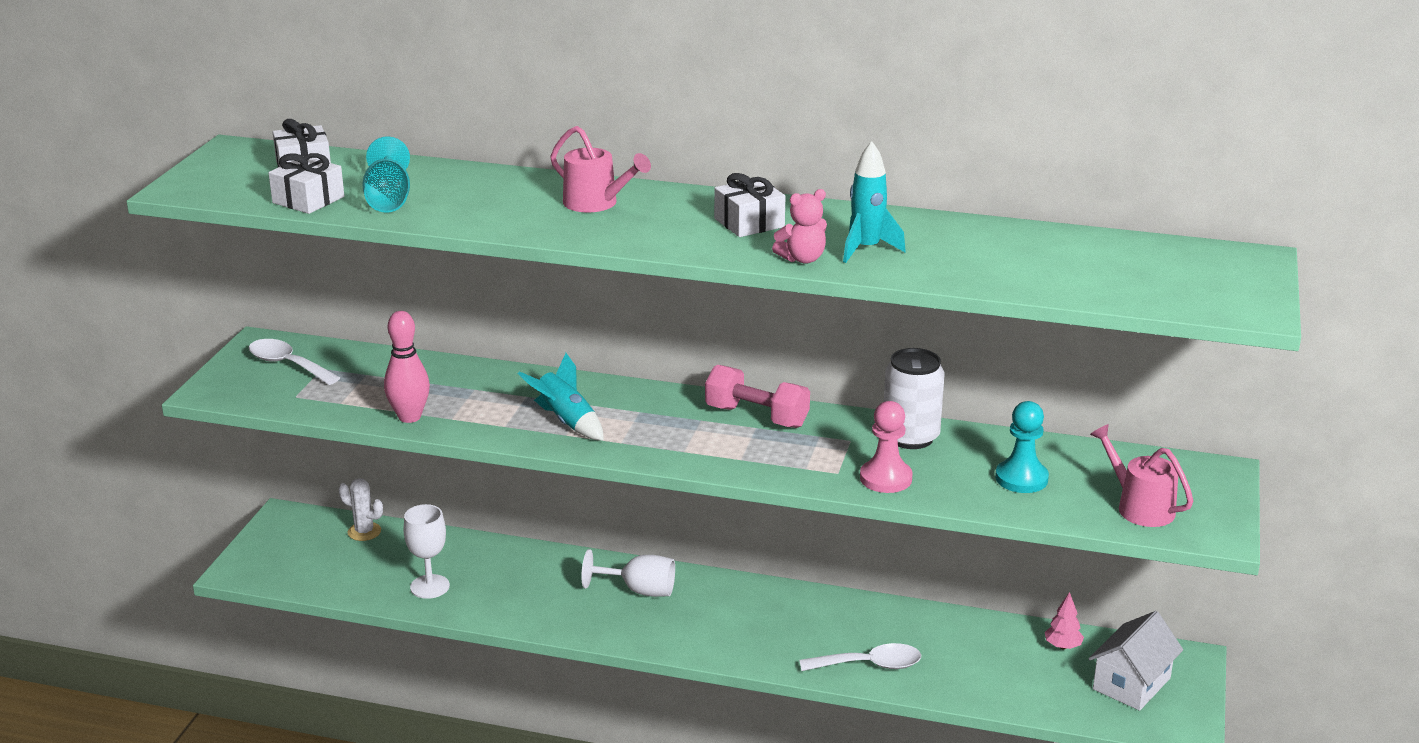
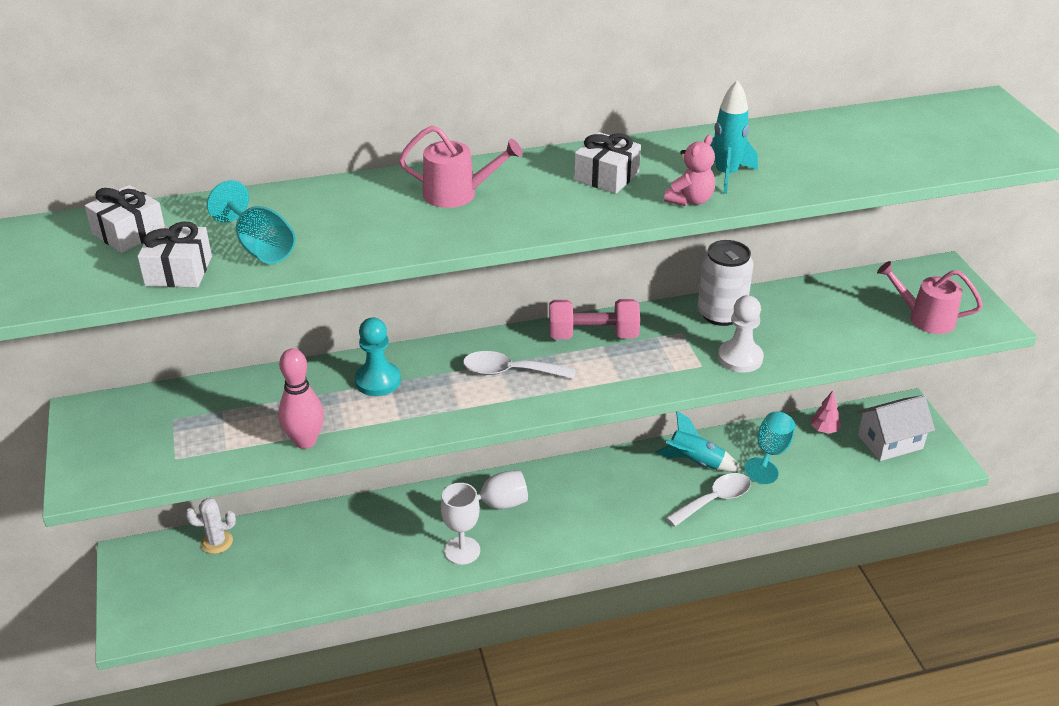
camera: 30 degrees left, 10 degrees up
white spoon [249,339,340,385] -> white spoon moved to [463,351,576,379]
white goblet [403,504,450,599] -> white goblet moved to [441,483,480,565]
turquoise rocket [518,353,604,441] -> turquoise rocket moved to [656,411,741,472]
pink pawn [860,401,913,493] -> white pawn [718,295,764,373]
turquoise pawn [995,401,1049,493] -> turquoise pawn moved to [355,318,401,396]
white house [1088,611,1183,711] -> white house turned 60 degrees clockwise [857,395,935,461]
none -> turquoise goblet [745,412,795,484]

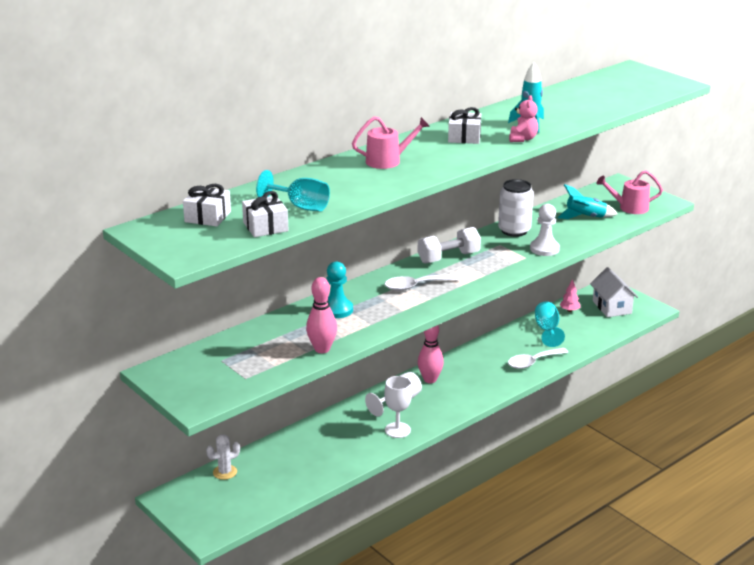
camera: 25 degrees left, 10 degrees down
pink dumbbell [549,299,640,339] -> white dumbbell [418,227,481,264]
turquoise rocket [656,411,741,472] -> turquoise rocket moved to [557,184,618,219]
white spoon [666,473,751,527] -> white spoon turned 150 degrees counterclockwise [508,348,568,369]
white house [857,395,935,461] -> white house turned 60 degrees counterclockwise [590,267,638,317]
none -> pink bowling pin [418,325,444,383]

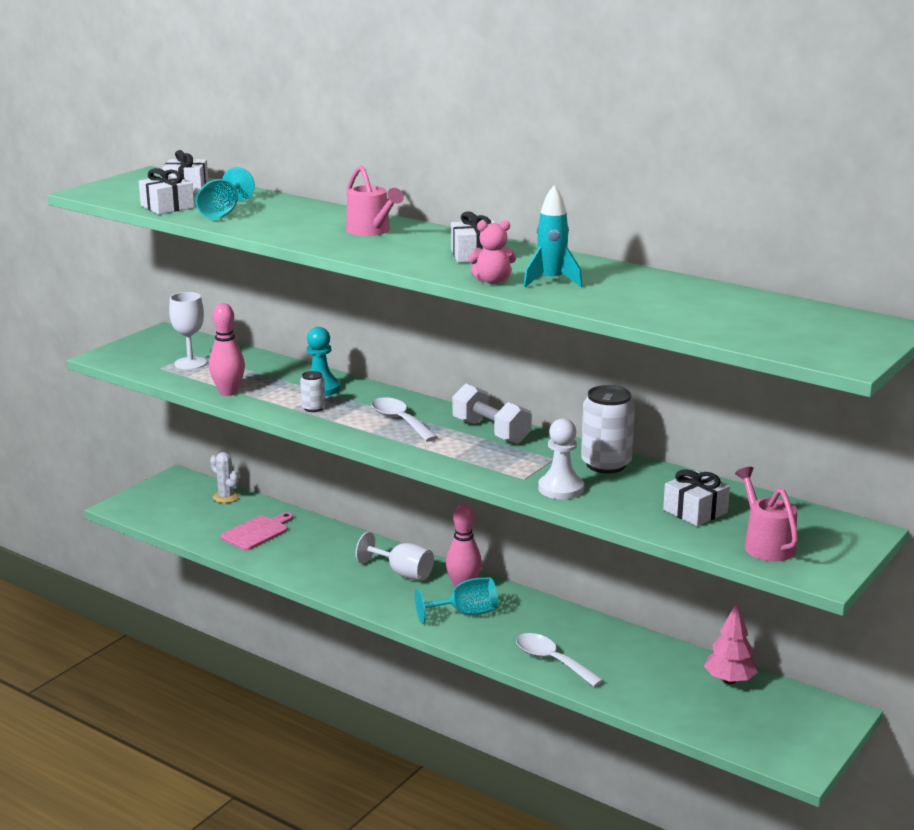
camera: 75 degrees right, 5 degrees down
white goblet [384,376,412,438] -> white goblet moved to [169,292,207,370]
turquoise goblet [535,302,565,347] -> turquoise goblet moved to [415,577,498,624]
turquoise rocket [557,184,618,219] -> white gift [663,469,730,526]
pink tree [560,279,580,312] -> pink tree [704,602,758,684], size x1.50
white house [590,267,638,317] -> none
none -> pink cutting board [220,512,293,550]
none -> white can [300,371,325,412]

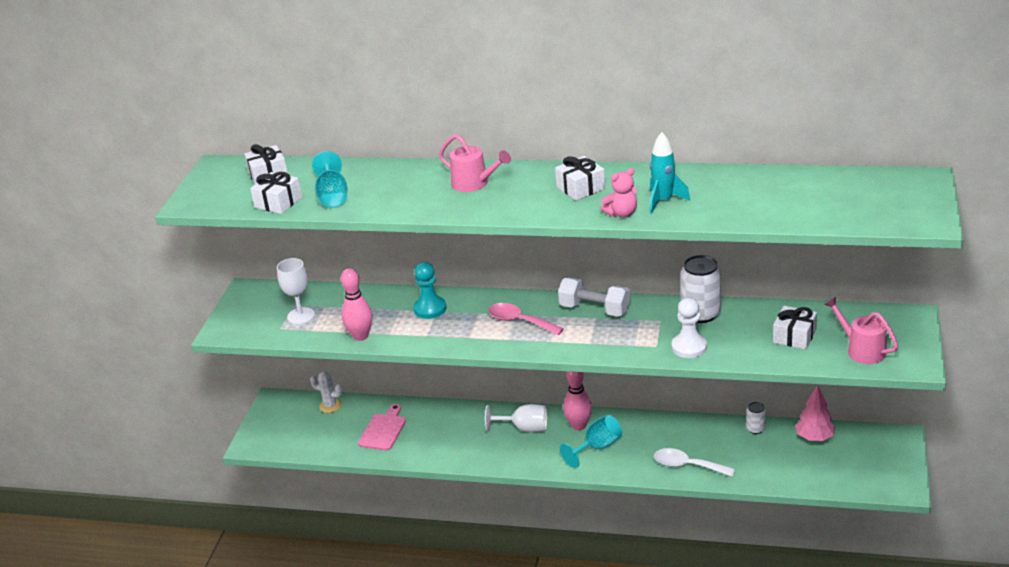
camera: 20 degrees left, 10 degrees up
white can [300,371,325,412] -> white can moved to [746,402,766,434]
white spoon [371,397,438,442] -> pink spoon [488,303,564,335]

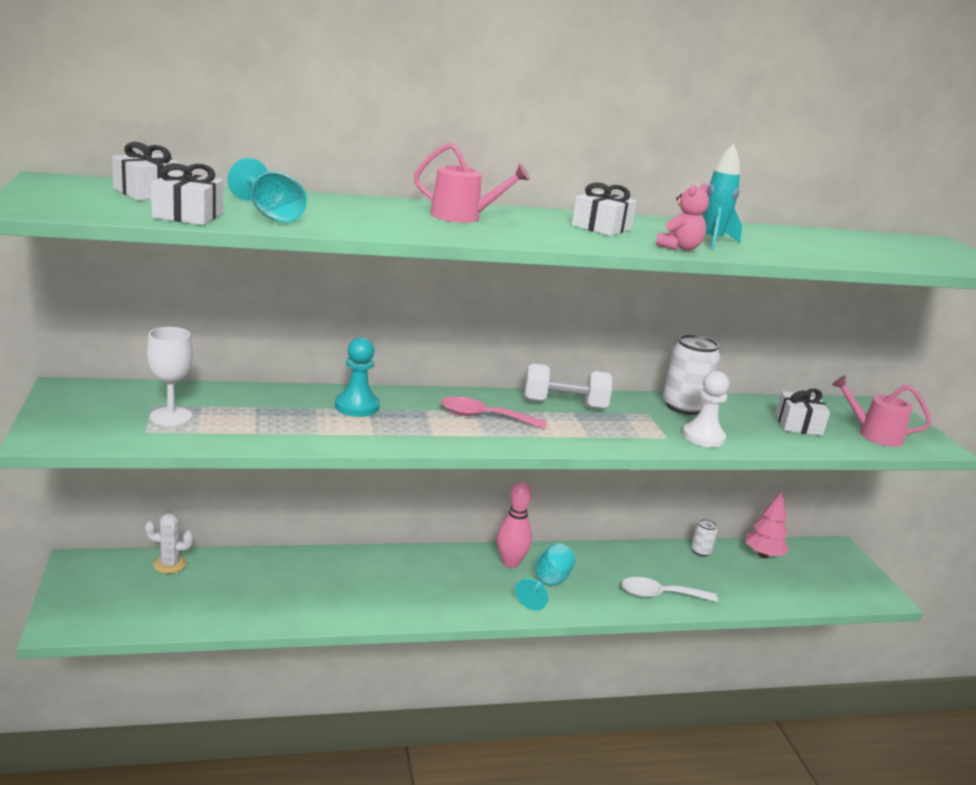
camera: 30 degrees left, 10 degrees down
pink bowling pin [341,268,372,341] -> none
pink cutting board [358,404,406,451] -> none
white goblet [485,404,547,432] -> none

